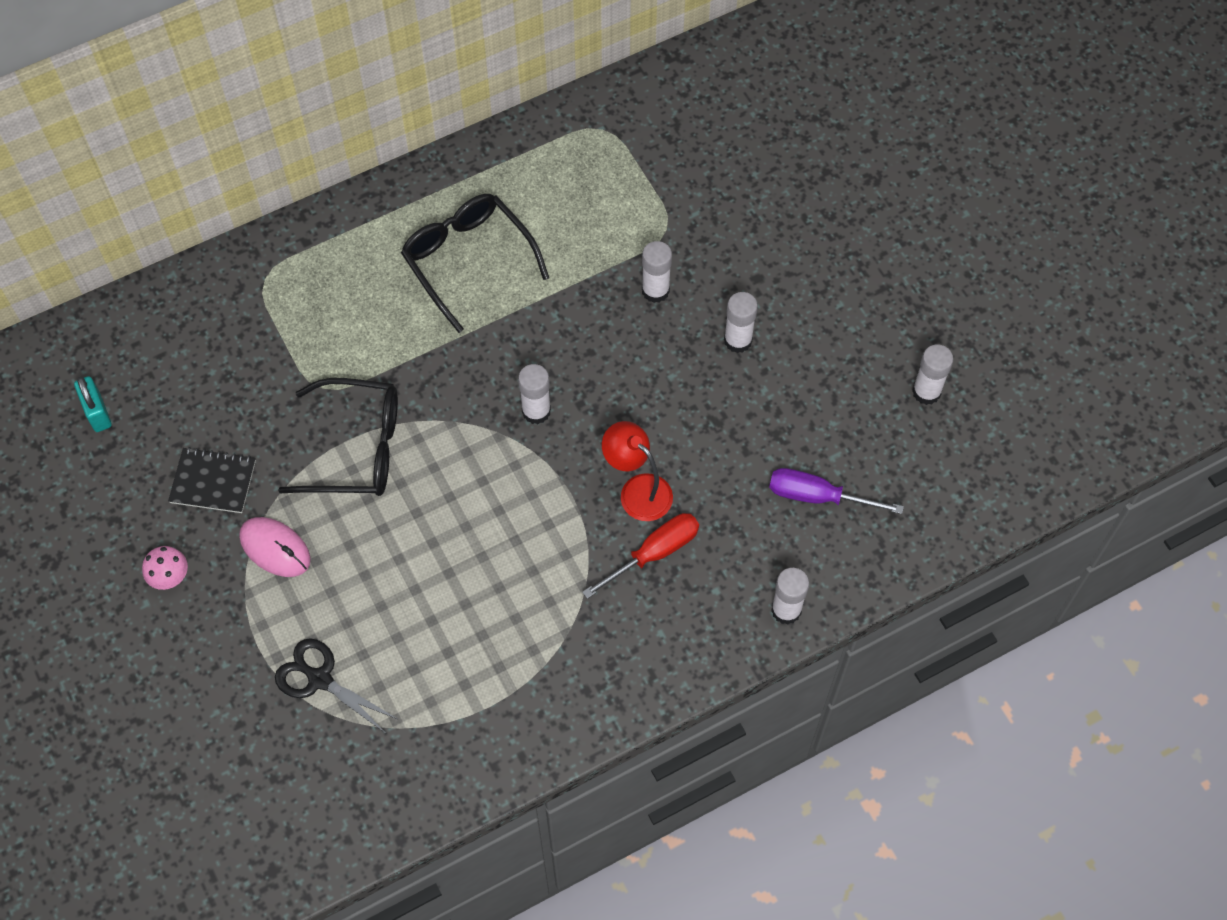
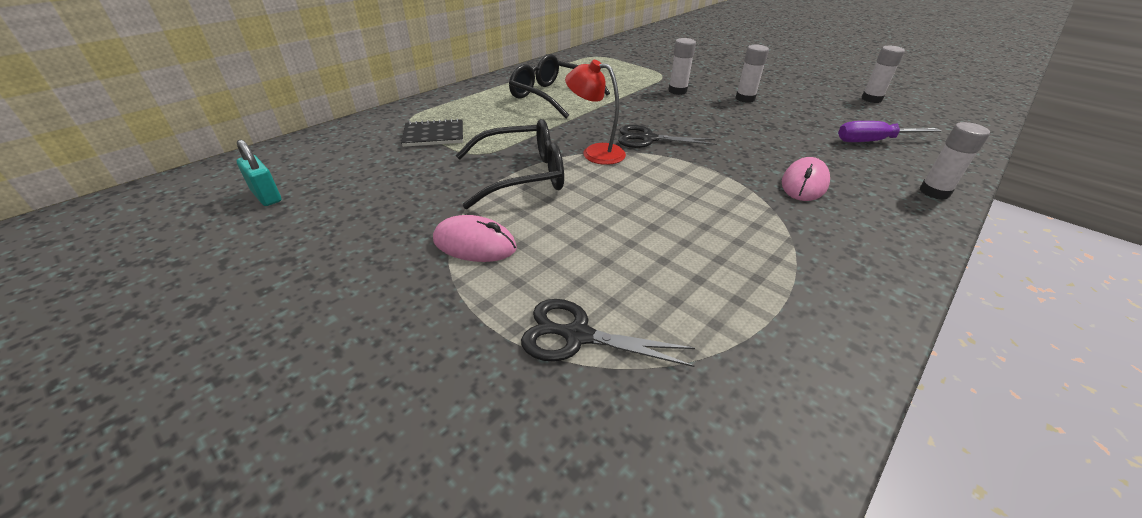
camera: 20 degrees left, 25 degrees down
pink mushroom [142,546,188,590] -> none
black notebook [168,447,256,513] -> black notebook moved to [401,118,463,147]
white glue stick [518,364,551,424] -> black scissors [618,125,717,148]
red screwdriver [582,513,699,599] -> pink mouse [782,157,830,201]
red lamp [602,421,673,521] -> red lamp moved to [565,60,626,165]

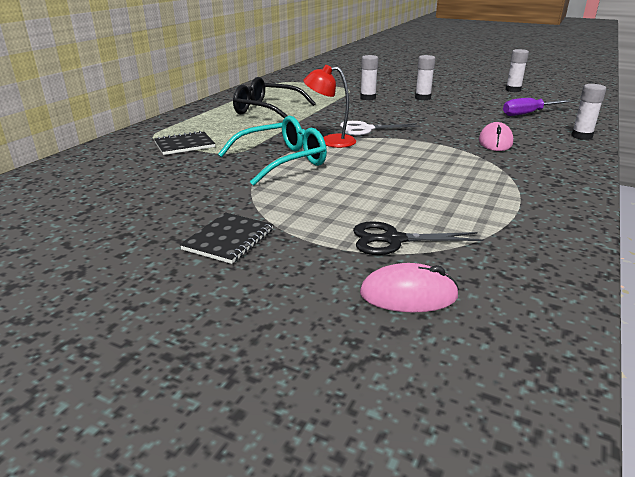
camera: 15 degrees left, 10 degrees down
turquoise padlock [237,139,281,206] -> none
pink mouse [433,215,517,262] -> pink mouse moved to [360,263,459,313]
black glasses [456,119,564,209] -> turquoise glasses [218,116,327,186]
black scissors [618,125,717,148] -> white scissors [340,121,421,135]
none -> black notebook [180,212,273,264]

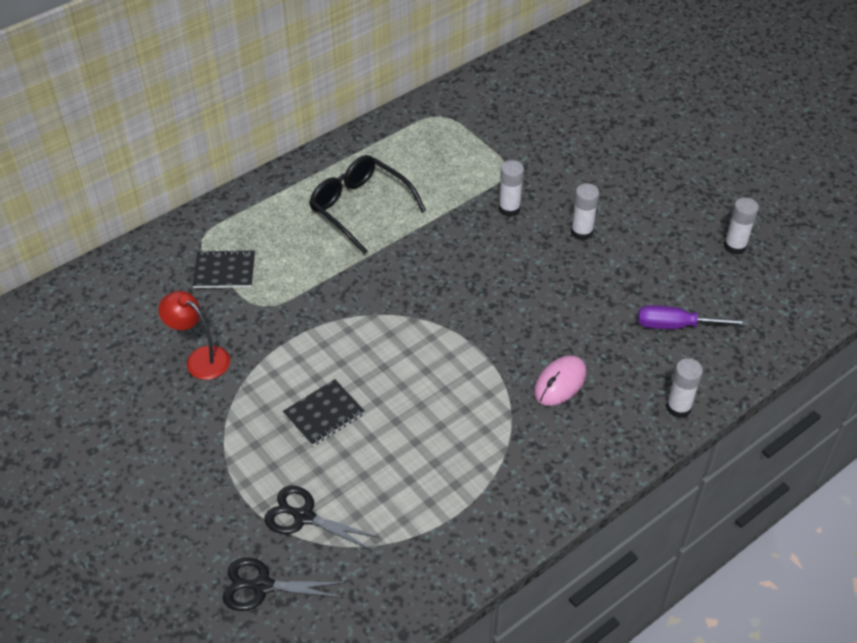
camera: 25 degrees right, 20 degrees up
black notebook [180,212,273,264] -> black notebook moved to [283,379,365,446]
turquoise glasses [218,116,327,186] -> none
red lamp [303,65,356,148] -> red lamp moved to [158,291,230,380]
white scissors [340,121,421,135] -> none
pink mouse [360,263,459,313] -> black scissors [222,558,345,611]

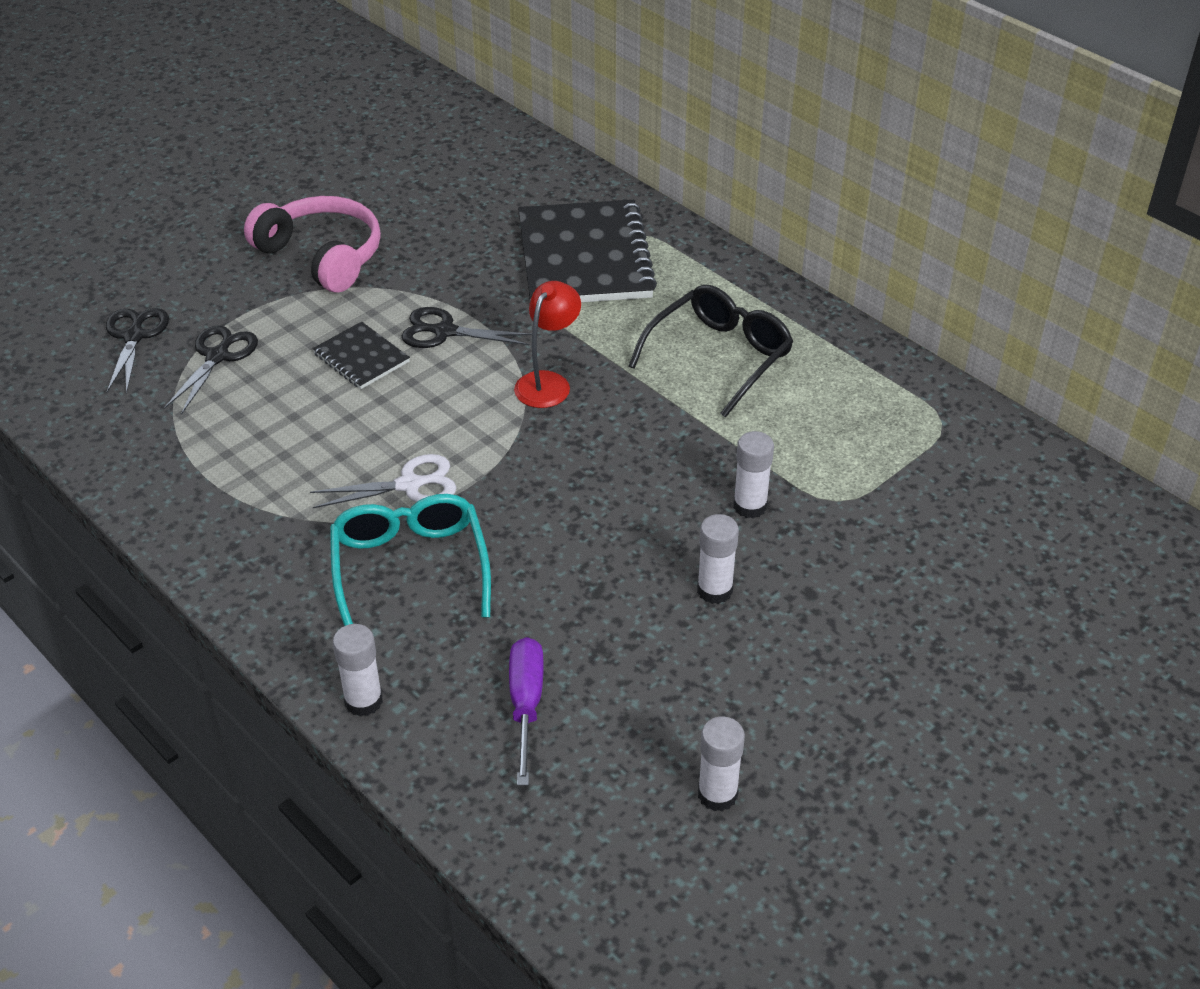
camera: 85 degrees right, 5 degrees down
red lamp [158,291,230,380] -> red lamp moved to [514,281,581,408]
black notebook [192,250,255,288] -> black notebook [518,200,657,302], size x2.08
pink mouse [534,355,587,406] -> turquoise glasses [330,494,491,626]
none -> pink headphones [244,196,381,293]
none -> white scissors [310,454,456,508]
none -> black scissors [401,307,532,348]

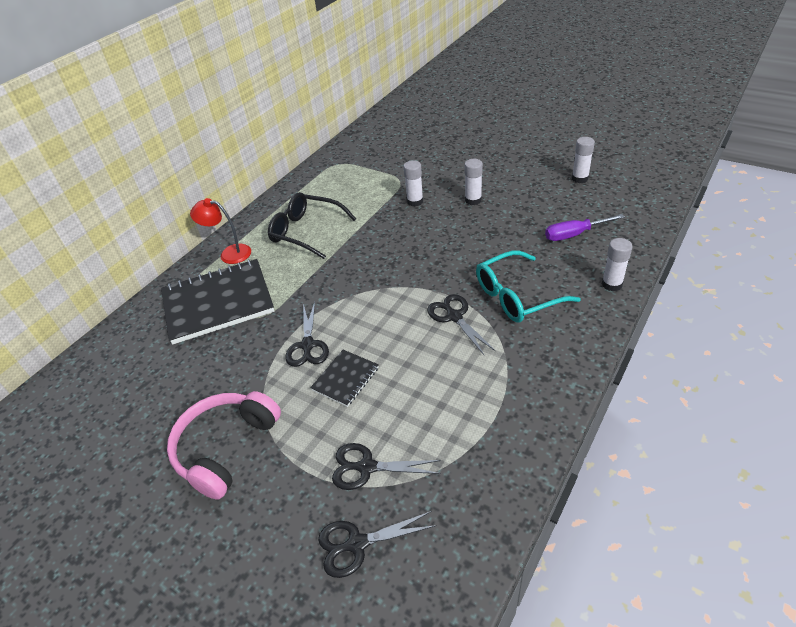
camera: 100 degrees left, 0 degrees up
white scissors [310,454,456,508] -> black scissors [427,294,495,356]
red lamp [514,281,581,408] -> red lamp moved to [190,198,251,264]

